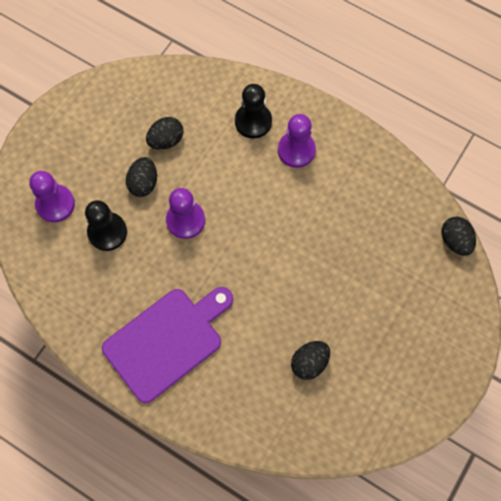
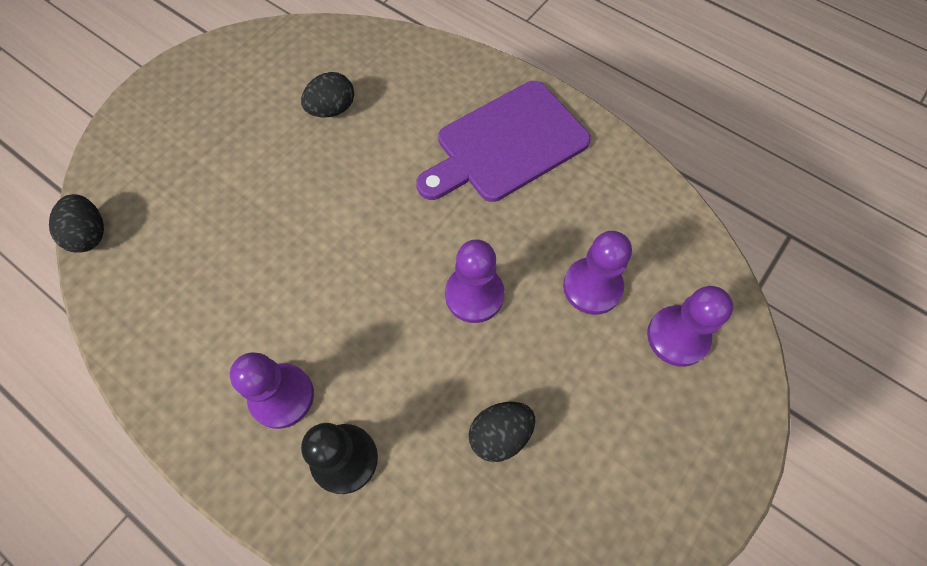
camera: 175 degrees left, 5 degrees down
black pawn [85,200,127,251] -> purple pawn [563,231,632,315]
black egg [126,157,157,197] -> none

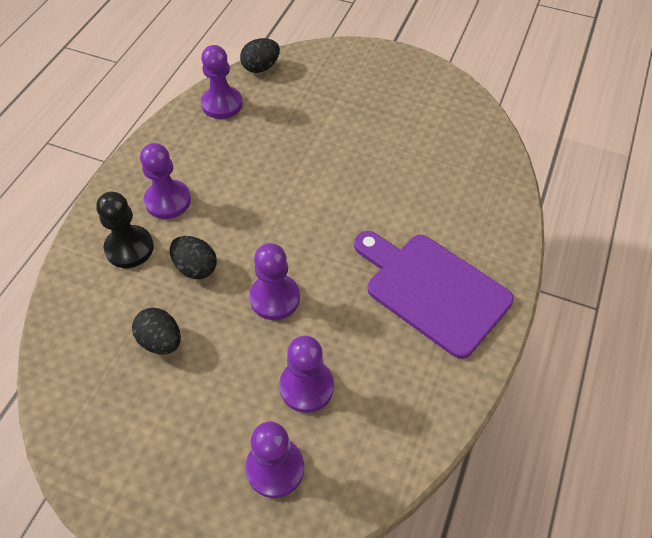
camera: 75 degrees right, 10 degrees down
black egg [301,72,354,117] -> black egg moved to [170,236,217,279]
none -> purple pawn [201,45,243,119]

